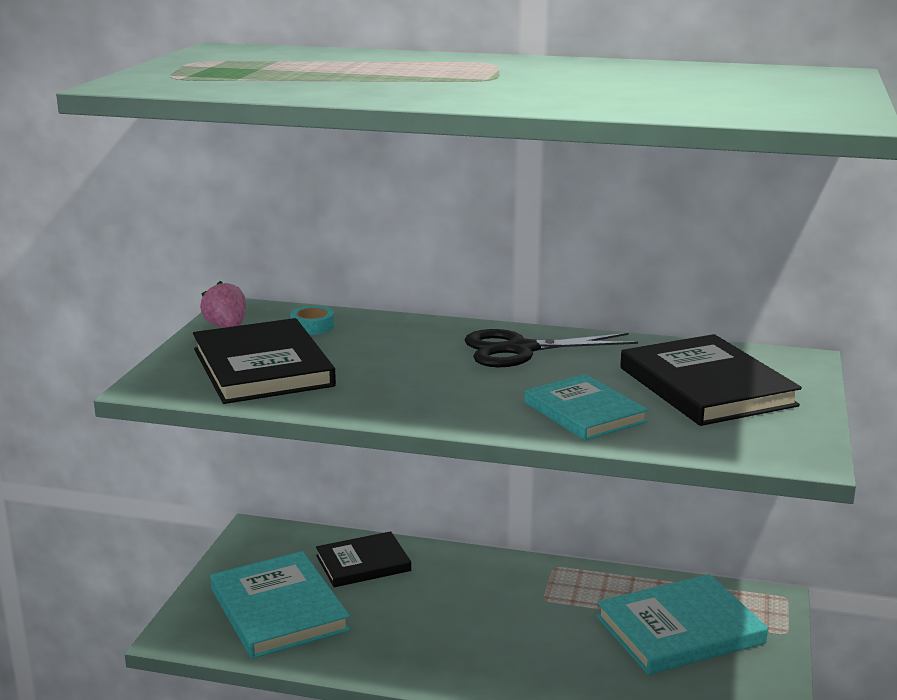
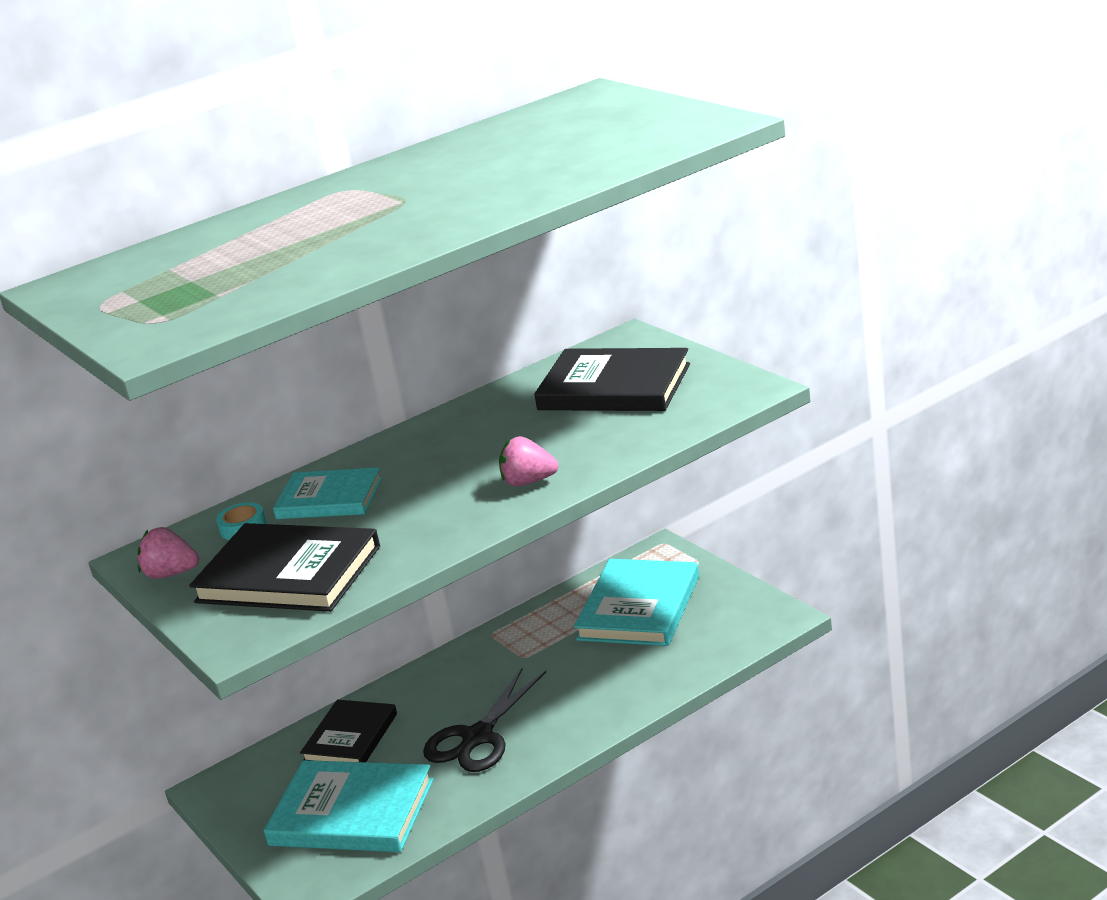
camera: 45 degrees left, 5 degrees up
black scissors [465,329,638,367] -> black scissors moved to [423,668,546,772]
turquoise book [525,374,648,440] -> turquoise book moved to [273,467,382,519]
none -> pink strawberry [499,436,558,487]

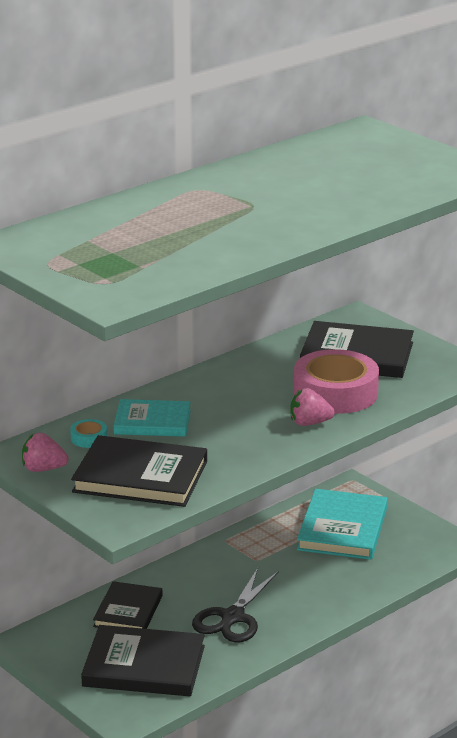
camera: 10 degrees left, 0 degrees up
turquoise book [264,760,434,852] -> black book [81,625,205,696]
none -> pink tape [294,349,379,414]

